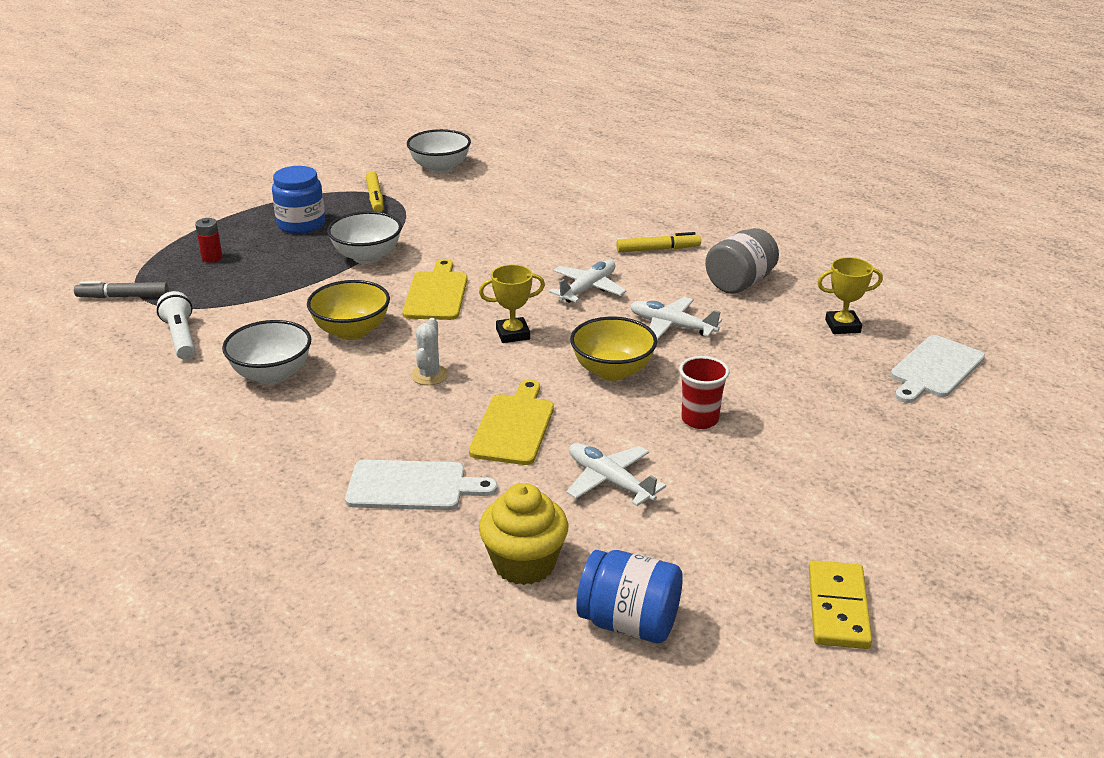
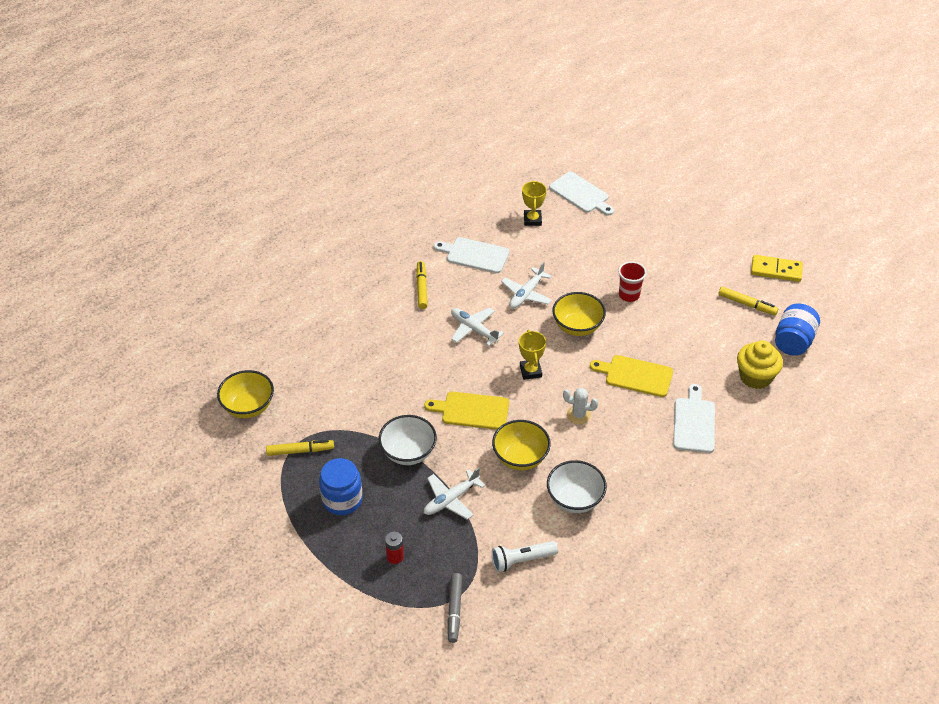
camera: 85 degrees left, 15 degrees up
white bowl [407,129,471,174] -> yellow bowl [217,370,274,418]
white plane [566,443,666,506] -> white plane moved to [424,468,485,520]
grey jar [705,228,779,294] -> white cutting board [434,237,509,273]
none -> yellow marker [718,287,778,315]

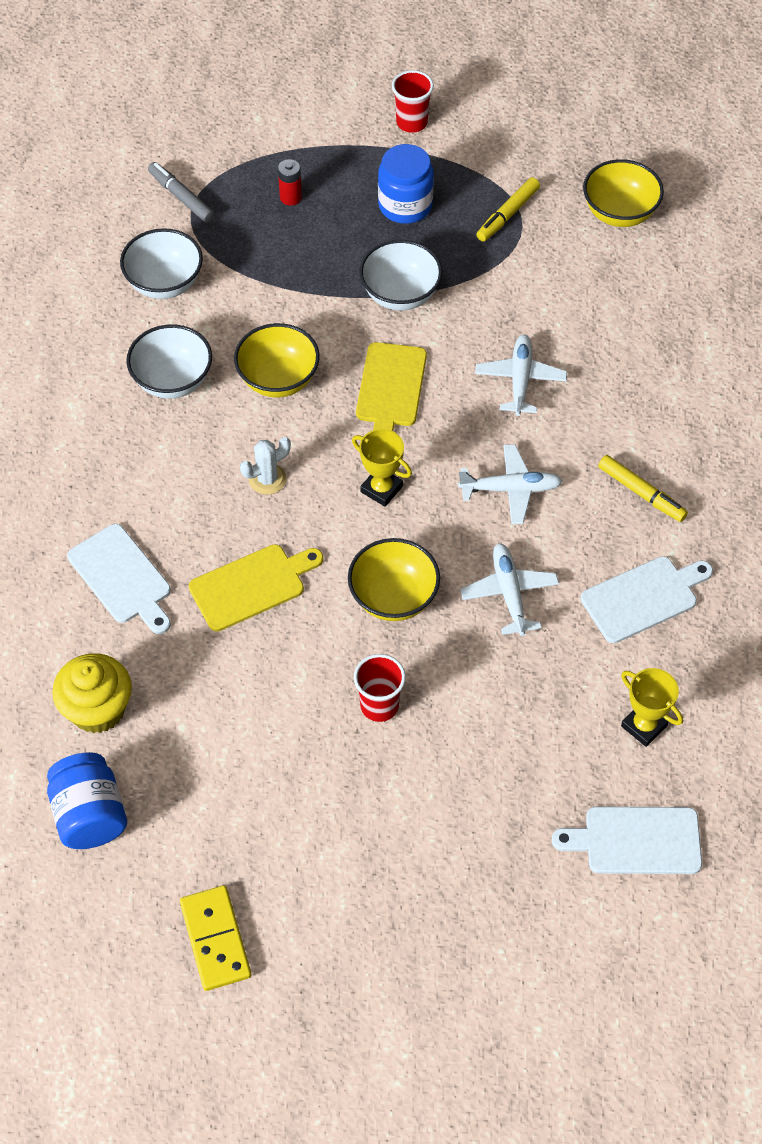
camera: 135 degrees right, 10 degrees up
yellow cutting board [424,392,509,430] -> yellow cutting board turned 135 degrees clockwise [356,342,427,431]
white plane [424,468,485,520] -> white plane moved to [475,334,567,416]
white flashlight [492,541,558,572] -> white bowl [120,228,203,299]
yellow marker [718,287,778,315] -> none
yellow domino [751,255,803,282] -> yellow domino turned 75 degrees counterclockwise [180,885,252,991]
none -> red cup [392,70,434,133]

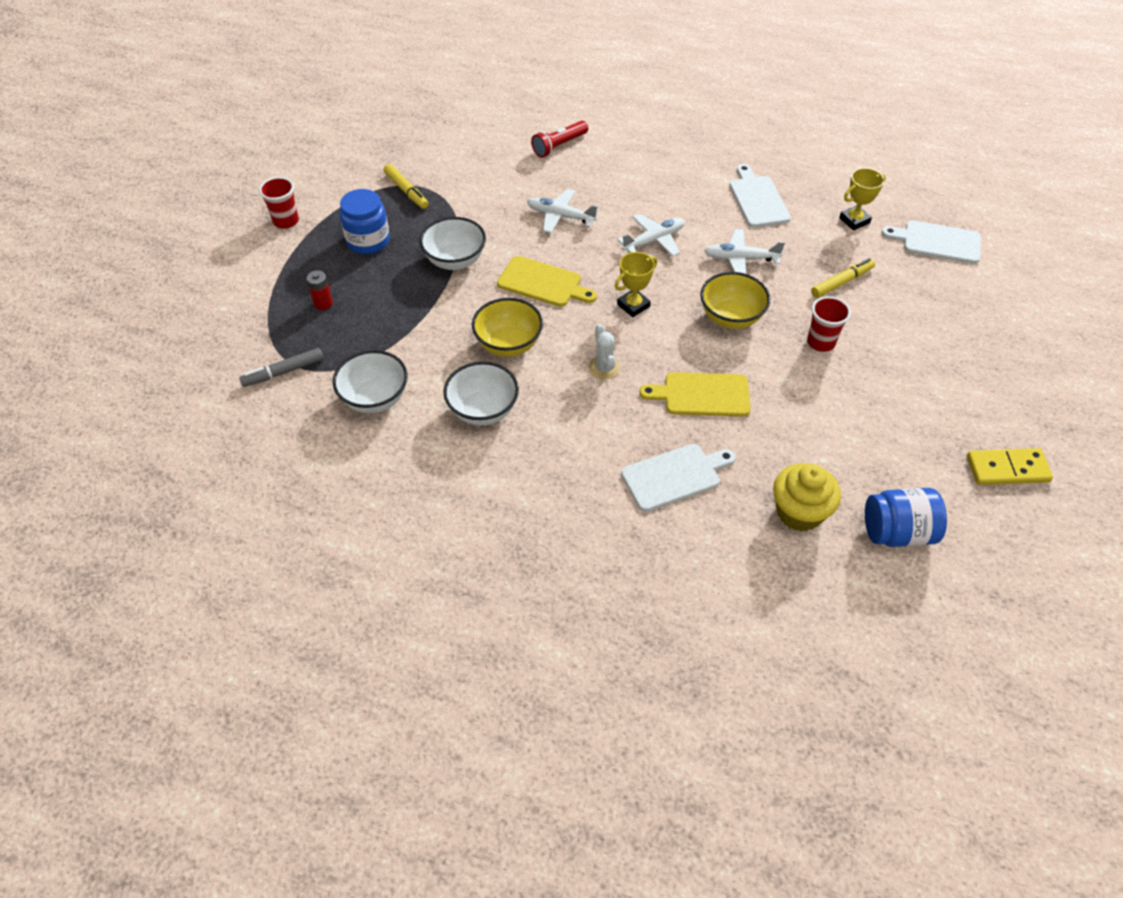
camera: 75 degrees left, 5 degrees down
yellow cutting board [189,544,323,632] -> yellow cutting board turned 75 degrees counterclockwise [639,372,751,417]
white plane [458,444,562,524] -> white plane turned 45 degrees clockwise [617,213,685,256]
white cutting board [552,807,702,874] -> white cutting board turned 90 degrees clockwise [881,220,981,264]
yellow bowl [583,159,664,227] -> none
yellow marker [598,455,688,522] -> yellow marker moved to [811,258,875,298]
none -> red flashlight [531,121,588,158]

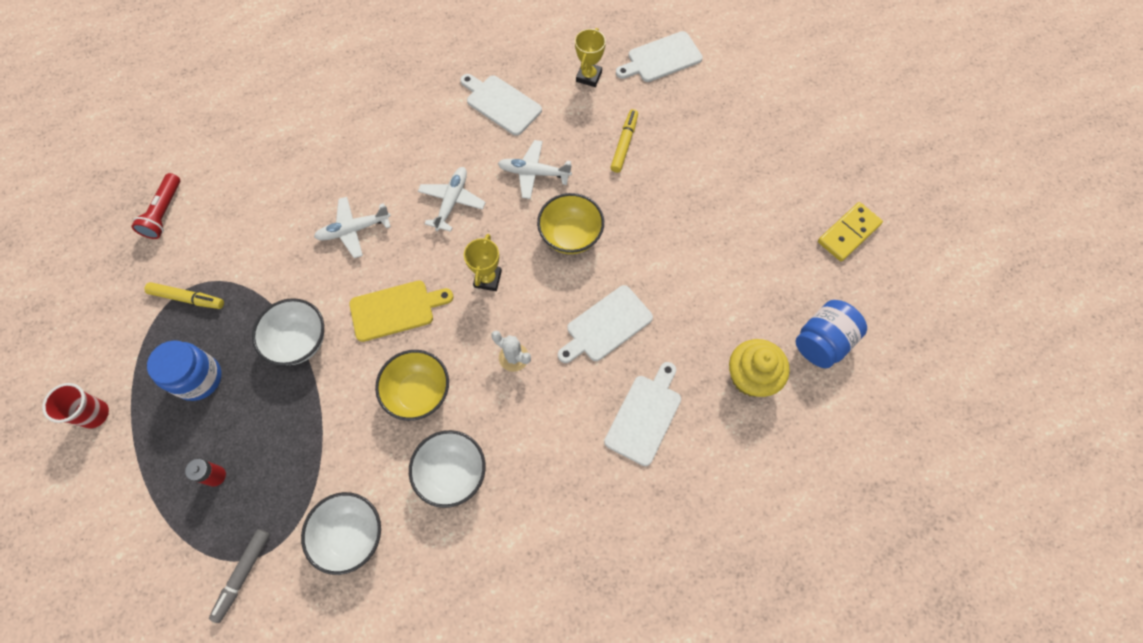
camera: 40 degrees left, 15 degrees up
red flashlight [531,121,588,158] -> red flashlight moved to [131,173,180,239]
yellow cutting board [639,372,751,417] -> white cutting board [558,285,653,363]
white plane [704,229,785,274] -> white plane turned 45 degrees clockwise [498,140,572,199]
red cup [807,296,851,352] -> none

